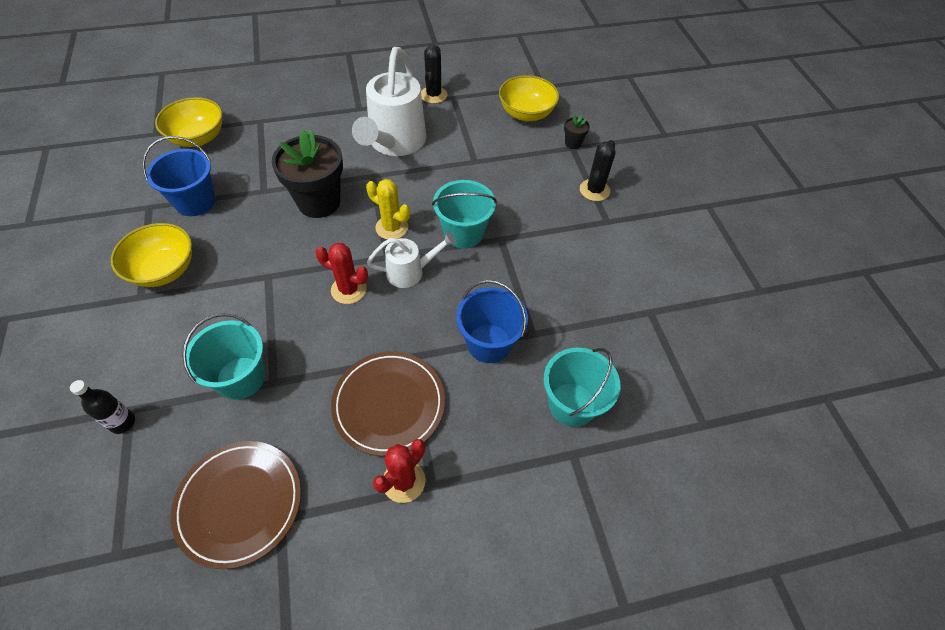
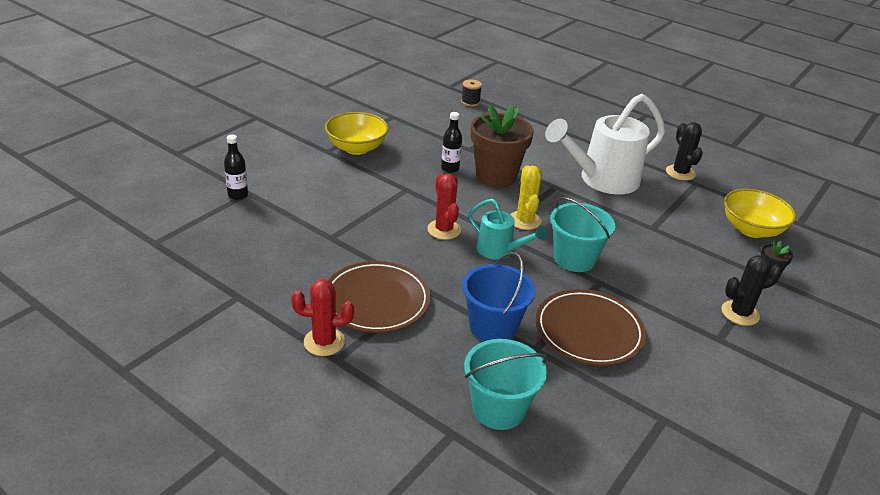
camera: 50 degrees right, 20 degrees down
blue bucket [142,136,216,216] -> none
yellow bowl [155,97,223,147] -> black spool [461,79,482,106]
brown plate [171,441,301,569] -> brown plate moved to [536,289,646,366]
turquoise bucket [182,313,265,400] -> none
black flower pot [272,130,343,218] -> brown flower pot [471,105,534,188]
white watering can [367,231,456,288] -> turquoise watering can [468,199,547,260]
black cactus [421,45,447,104] -> black cactus turned 75 degrees counterclockwise [666,122,703,181]
none -> black bottle [441,112,462,173]

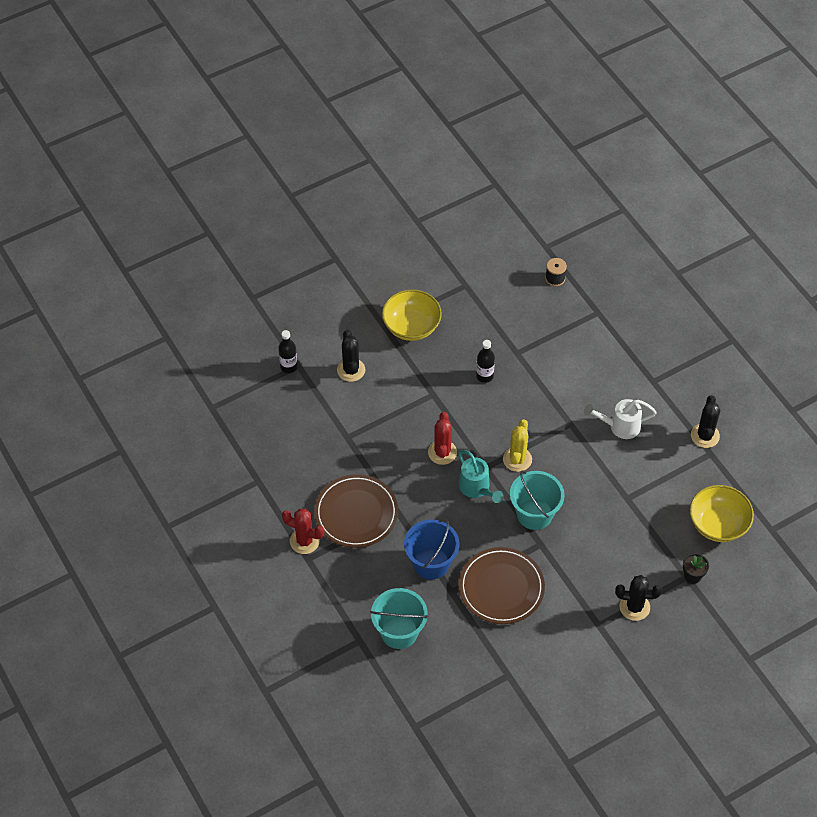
camera: 25 degrees right, 20 degrees up
brown flower pot [471,105,534,188] -> none
white watering can [545,94,665,194] -> white watering can [584,399,657,439], size x0.53
none -> black cactus [337,330,365,382]

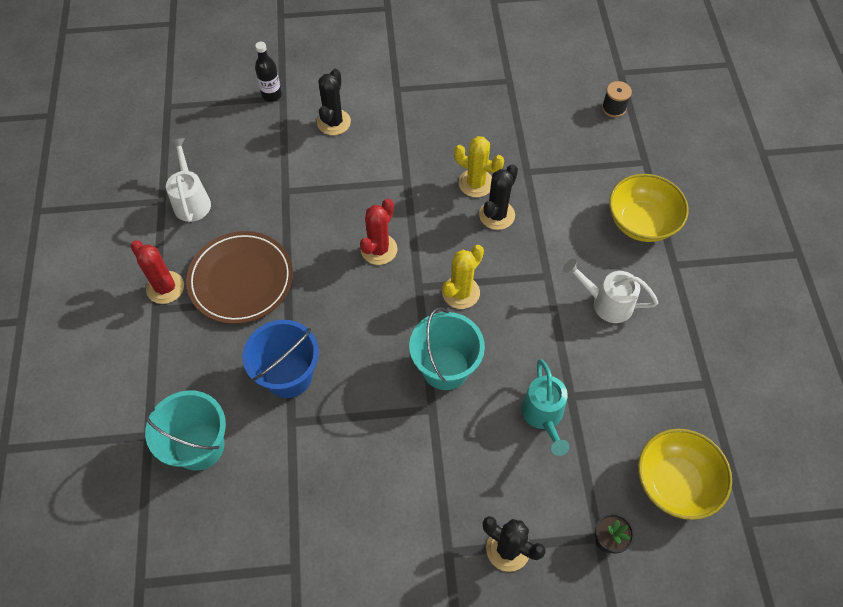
camera: 25 degrees right, 5 degrees up
yellow bowl [382,289,442,341] -> yellow bowl moved to [609,174,688,242]
turquoise watering can [458,450,504,503] -> turquoise watering can moved to [521,359,570,456]
brown plate [459,547,545,624] -> none
black bottle [476,340,495,383] -> yellow cactus [454,136,504,197]
black cactus [691,395,720,448] -> black cactus moved to [479,164,518,230]
none -> white watering can [166,138,211,222]

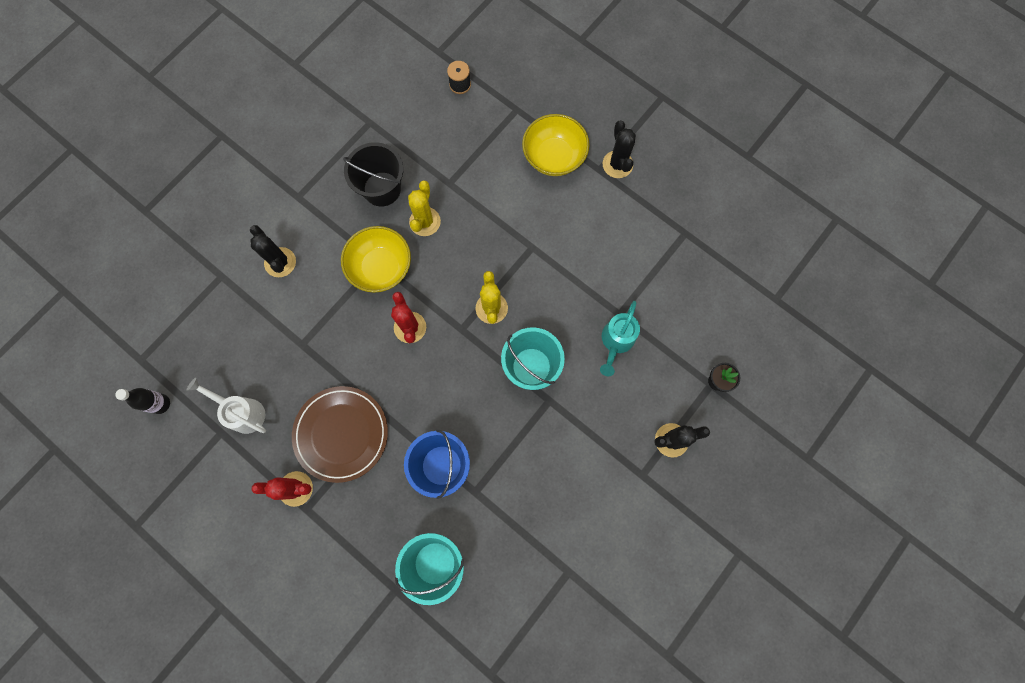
camera: 45 degrees left, 15 degrees up
black bottle [255,42,282,102] -> black bottle moved to [115,388,170,414]
yellow cactus [454,136,504,197] -> yellow cactus turned 60 degrees counterclockwise [408,180,441,236]
black cactus [479,164,518,230] -> black cactus moved to [602,120,636,178]
turquoise watering can [521,359,570,456] -> turquoise watering can turned 75 degrees clockwise [600,301,640,377]
white watering can [563,259,658,323] -> none
yellow bowl [638,429,732,520] -> yellow bowl moved to [341,226,411,293]
none -> black bucket [343,142,403,207]

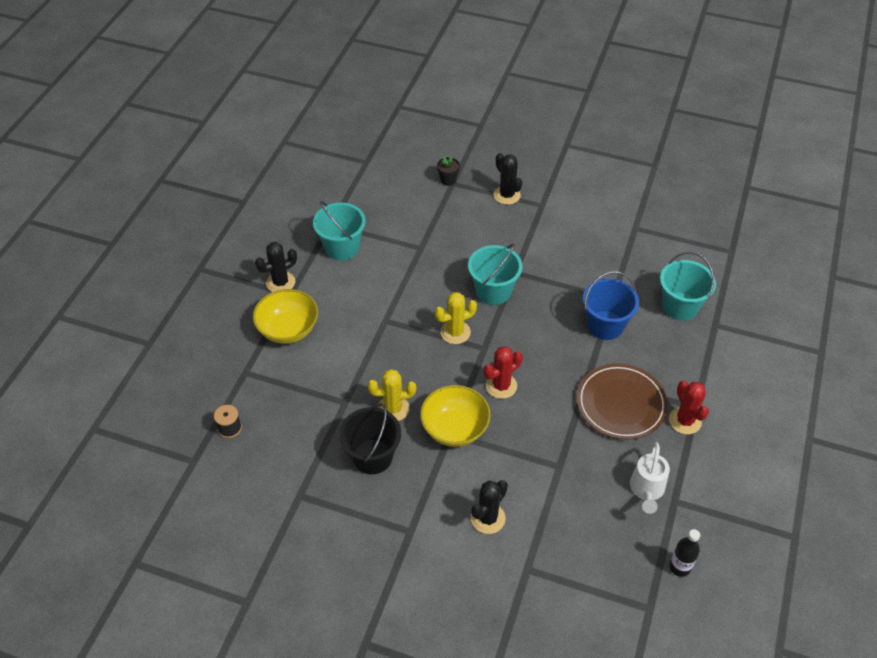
camera: 110 degrees left, 25 degrees down
turquoise watering can [600,301,640,377] -> none
none -> turquoise bucket [313,201,365,261]

